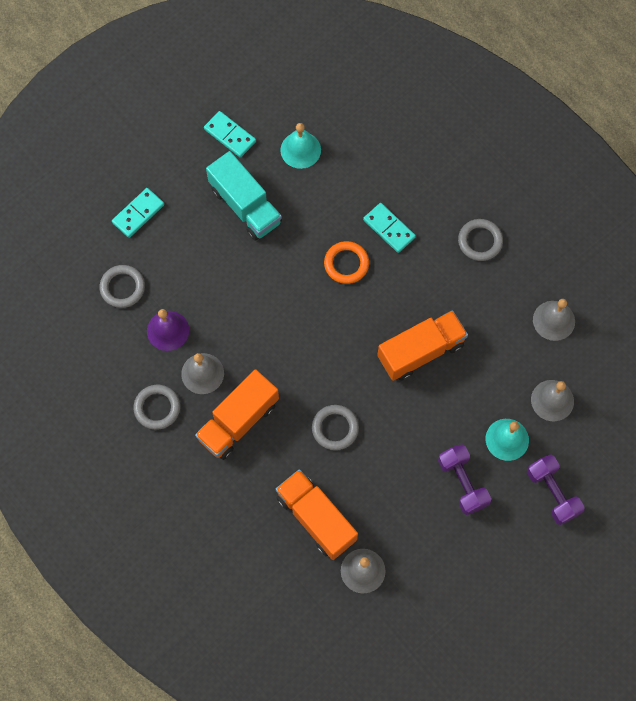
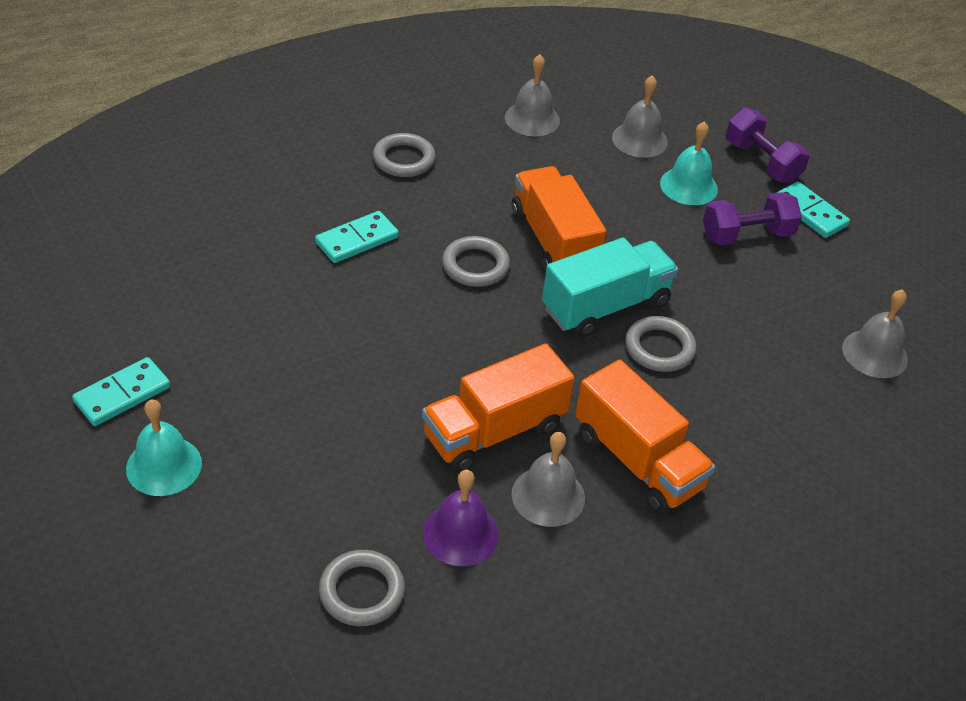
camera: 85 degrees left, 25 degrees down
turquoise domino [112,188,164,238] -> turquoise domino moved to [776,181,850,238]
grey ring [133,385,180,430] -> grey ring moved to [442,236,510,287]
turquoise truck [206,151,282,241] -> turquoise truck moved to [542,237,678,337]
orange truck [276,469,358,560] -> orange truck moved to [422,343,575,472]
turquoise bell [280,123,321,169] -> turquoise bell moved to [126,399,202,496]
orange ring [324,241,369,284] -> none
purple dumbbell [527,454,585,525] -> purple dumbbell turned 75 degrees clockwise [726,108,810,183]

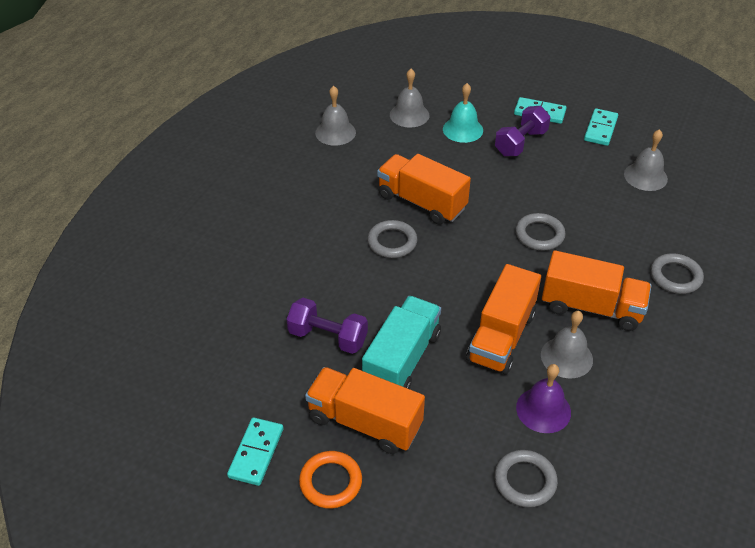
camera: 30 degrees left, 0 degrees up
turquoise bell [126,399,202,496] -> orange ring [299,451,362,509]
turquoise domino [315,211,399,263] -> turquoise domino moved to [584,108,618,146]
grey ring [373,133,436,177] -> grey ring moved to [651,253,704,294]
turquoise truck [542,237,678,337] -> turquoise truck moved to [362,296,441,389]
purple dumbbell [726,108,810,183] -> purple dumbbell moved to [287,298,368,354]
none -> orange truck [305,367,425,454]

